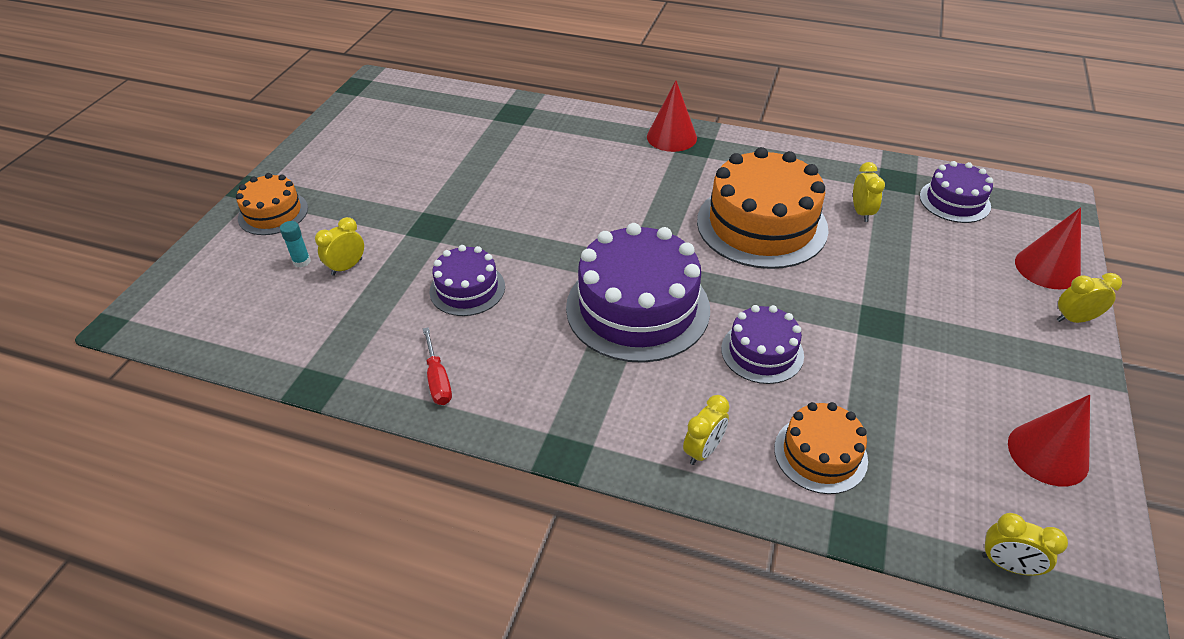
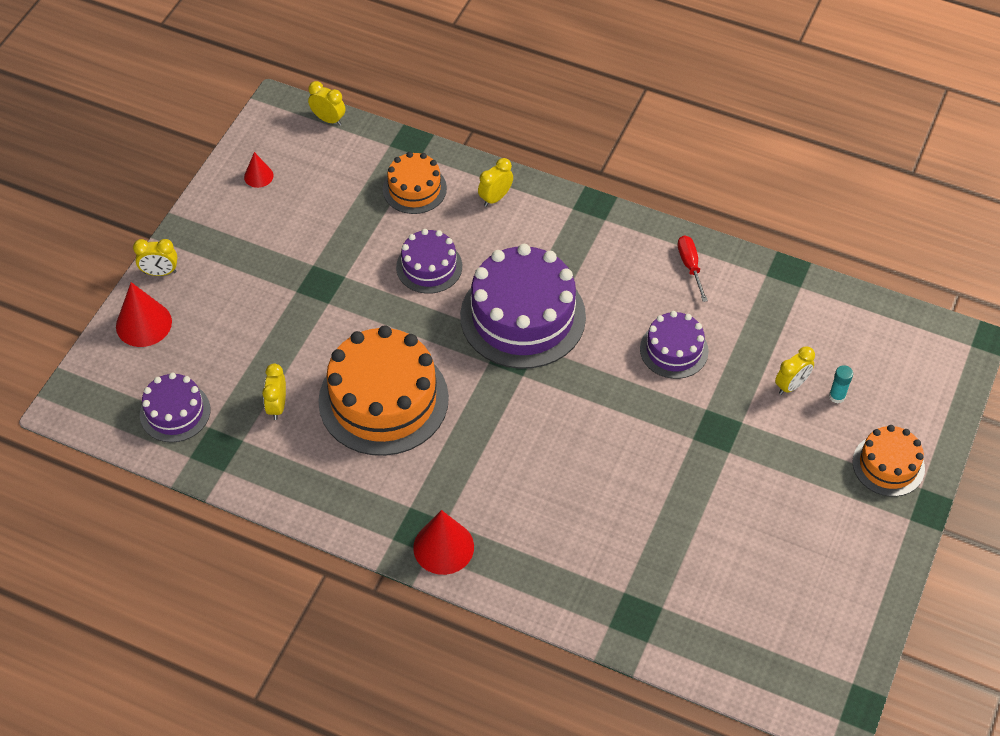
camera: 175 degrees left, 10 degrees up
red cone [1008,395,1090,486] -> red cone [244,152,274,188], size x0.56

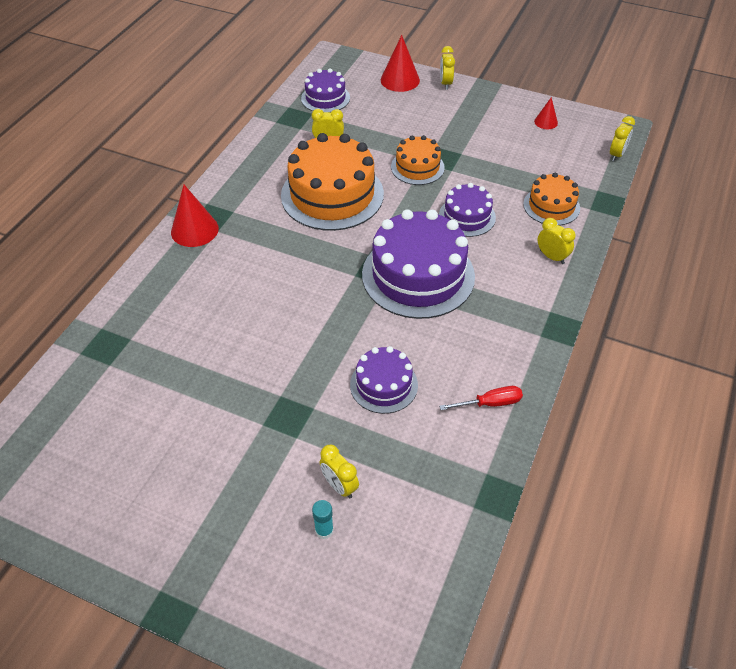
camera: 90 degrees right, 5 degrees down
orange cake [852,425,925,497] -> orange cake moved to [391,135,445,185]

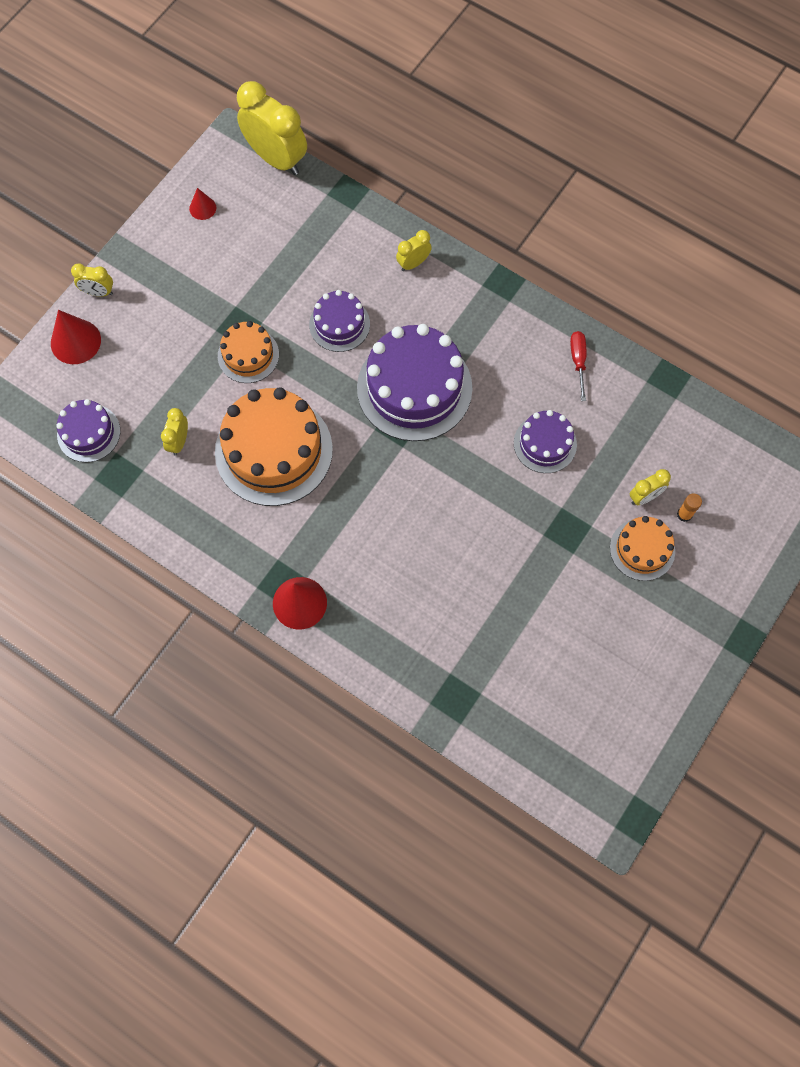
camera: 80 degrees left, 20 degrees up
turquoise glue stick [312,500,334,539] -> orange glue stick [677,493,702,522]
orange cake [523,173,580,226] -> orange cake moved to [610,516,675,581]
yellow clock [610,116,635,161] -> yellow clock [237,81,307,175], size x2.08

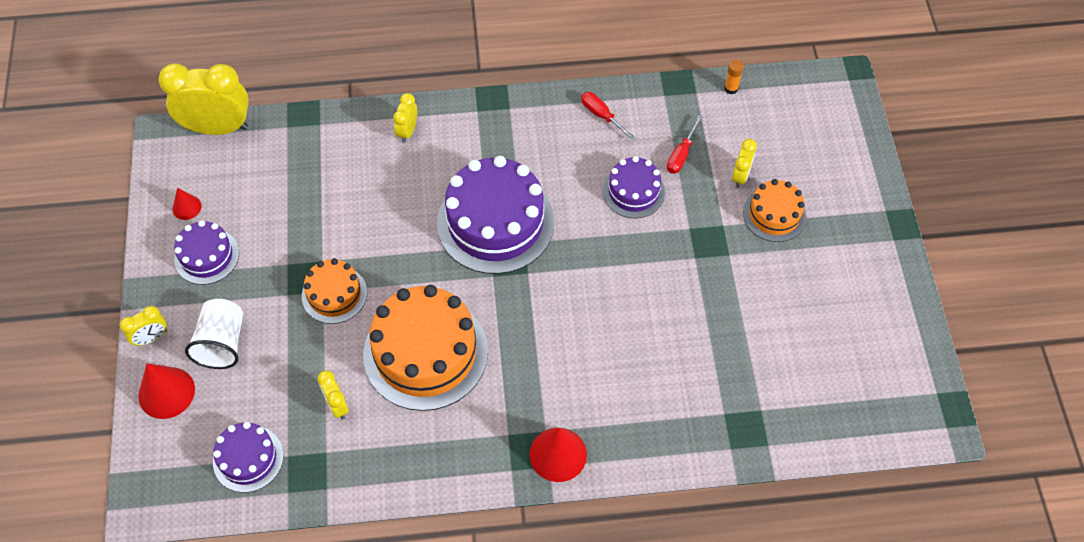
camera: 40 degrees left, 10 degrees down
purple cake [309,290,370,352] -> purple cake moved to [174,220,239,285]
orange glue stick [677,493,702,522] -> orange glue stick moved to [724,60,744,94]
none -> white cup [185,299,243,369]
none -> red screwdriver [667,115,703,174]

